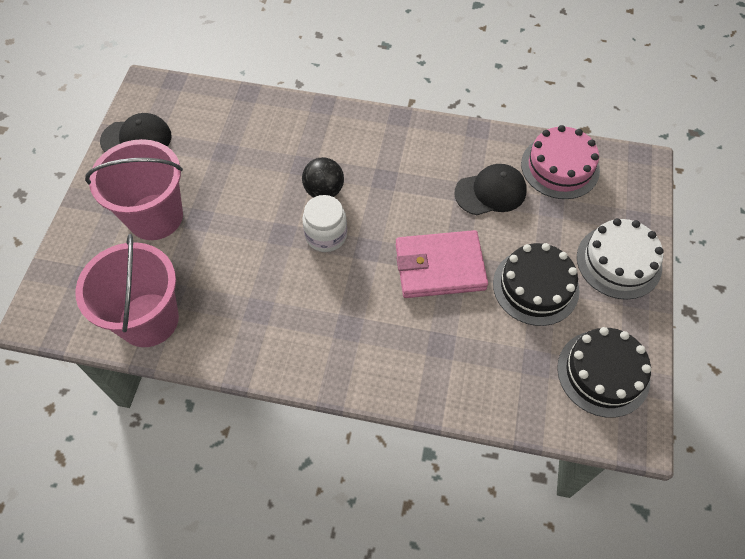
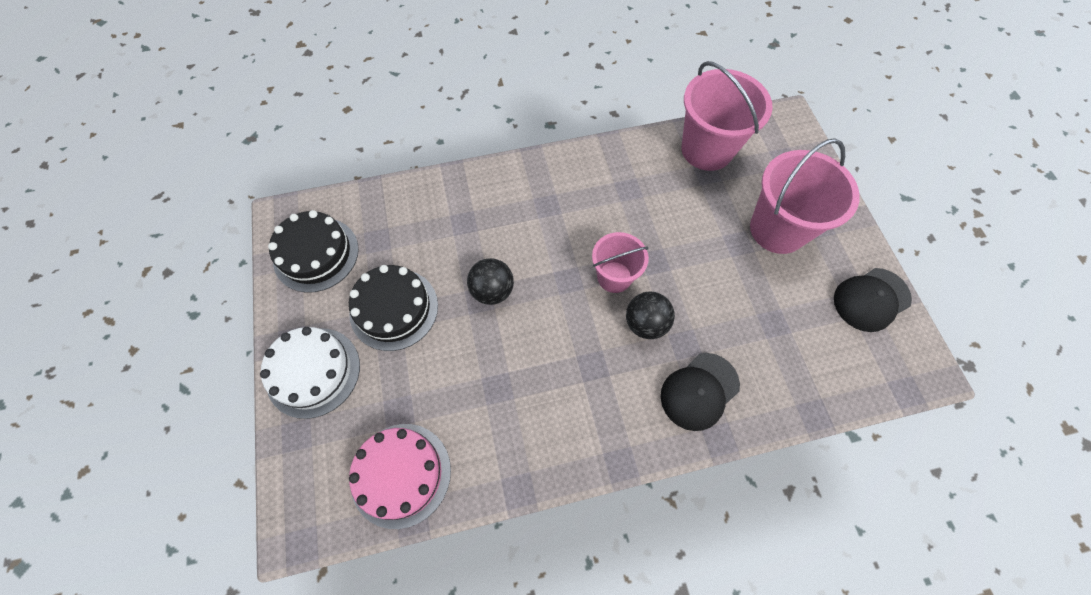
camera: 155 degrees right, 5 degrees up
white jar [302,195,347,252] -> pink bucket [592,232,649,293]
pink wallet [396,230,488,298] -> black ball [467,258,514,305]
black cap [455,164,527,215] -> black cap moved to [661,353,740,431]

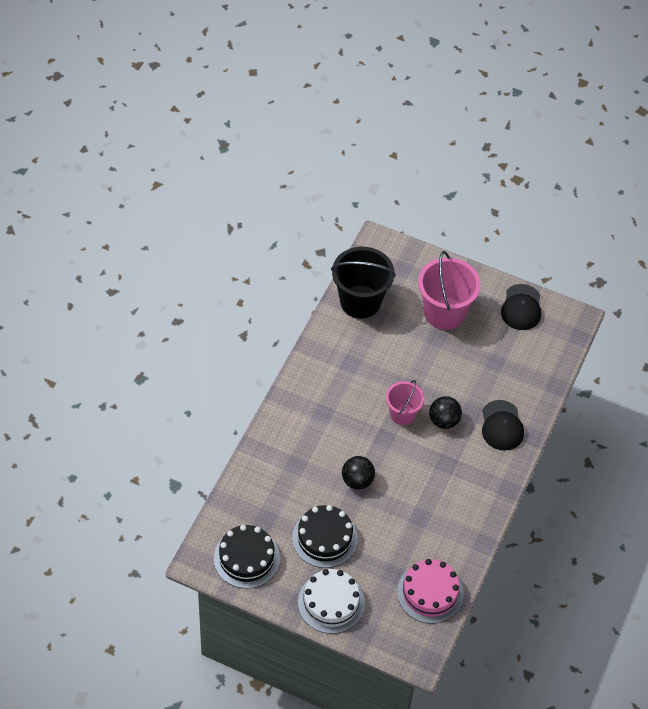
camera: 55 degrees left, 10 degrees down
pink bucket [682,61,773,171] -> black bucket [331,247,396,319]

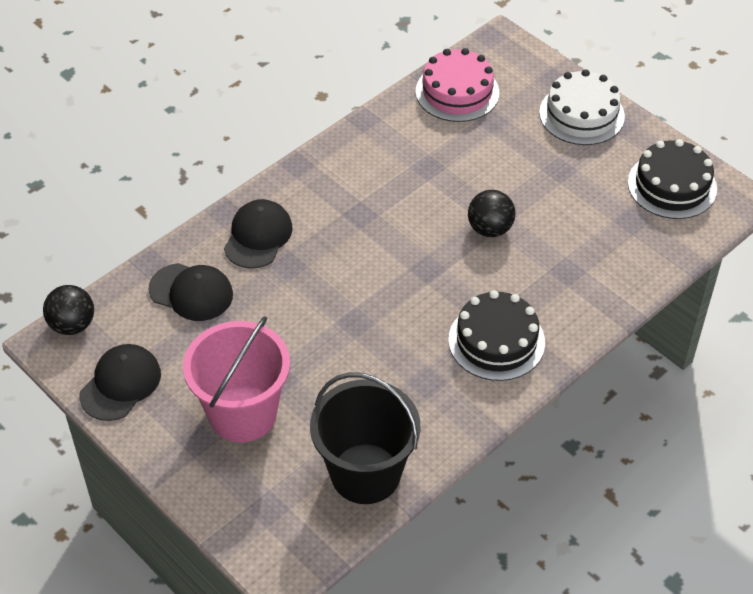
camera: 155 degrees left, 5 degrees down
black cake [292,505,358,568] -> black cake moved to [448,290,545,381]
pink bucket [386,380,424,425] -> none
black ball [429,396,462,429] -> black ball moved to [43,285,94,335]
none -> black cap [148,263,233,321]

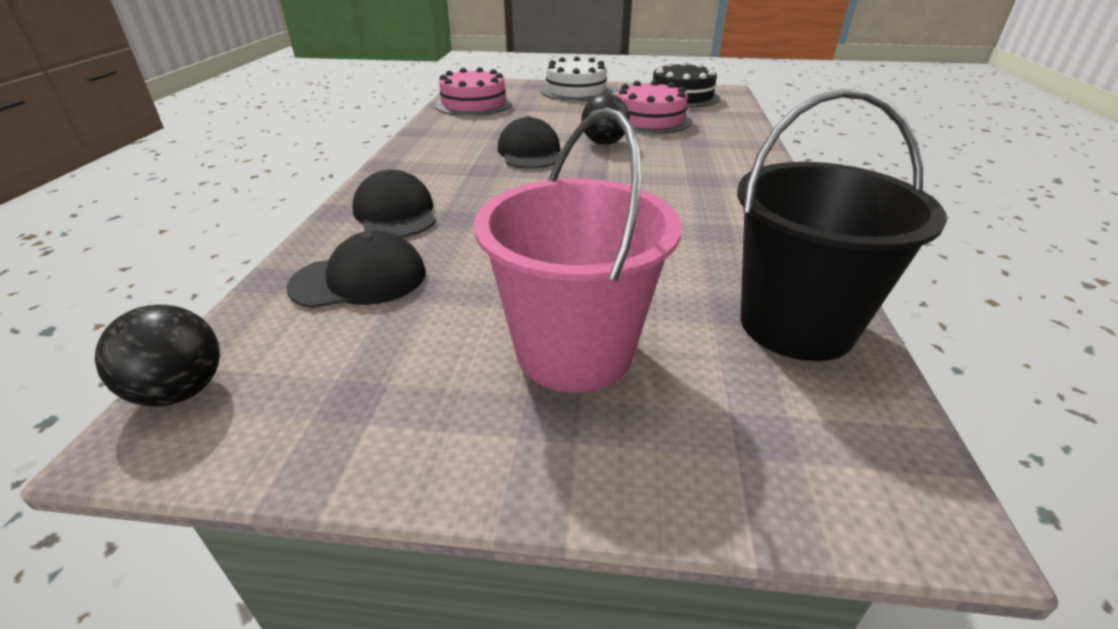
camera: 40 degrees left, 15 degrees down
black cap [79,344,161,421] -> black cap moved to [497,116,560,169]
black cake [448,290,545,381] -> none
none -> pink cake [617,80,692,134]

